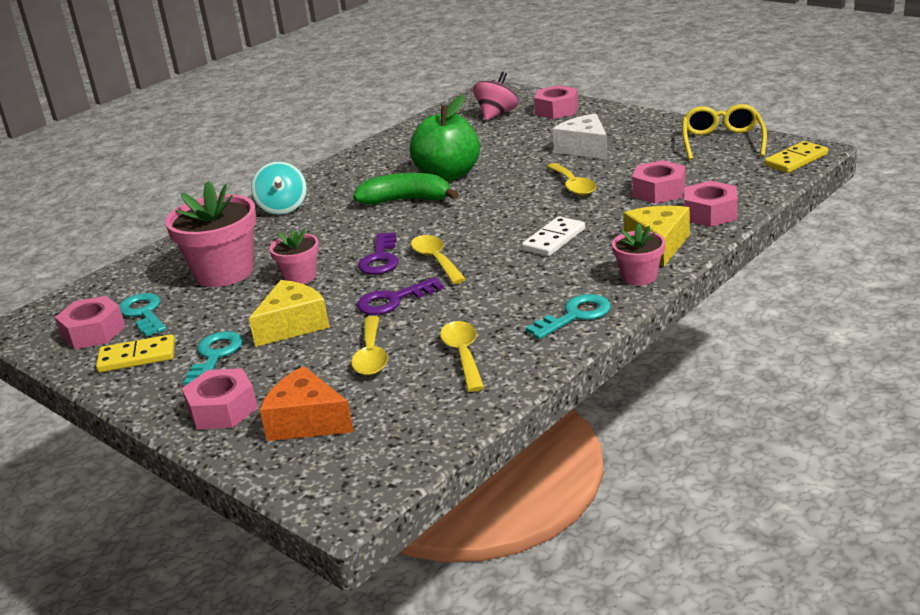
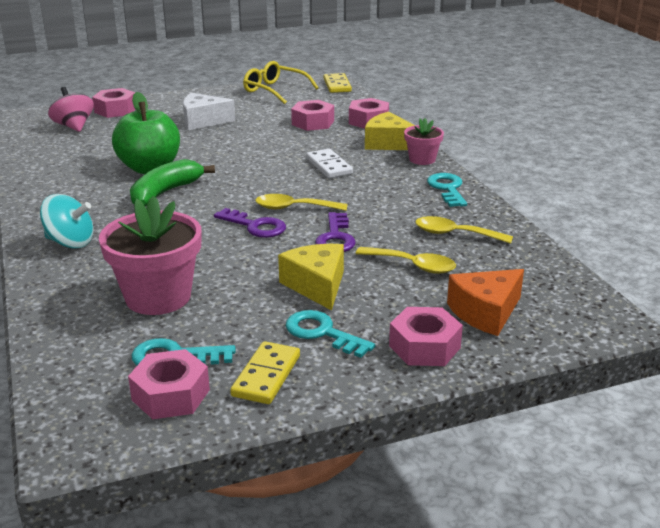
camera: 65 degrees left, 0 degrees up
pink flower pot [269,229,319,284] -> none
yellow spoon [547,163,596,196] -> none

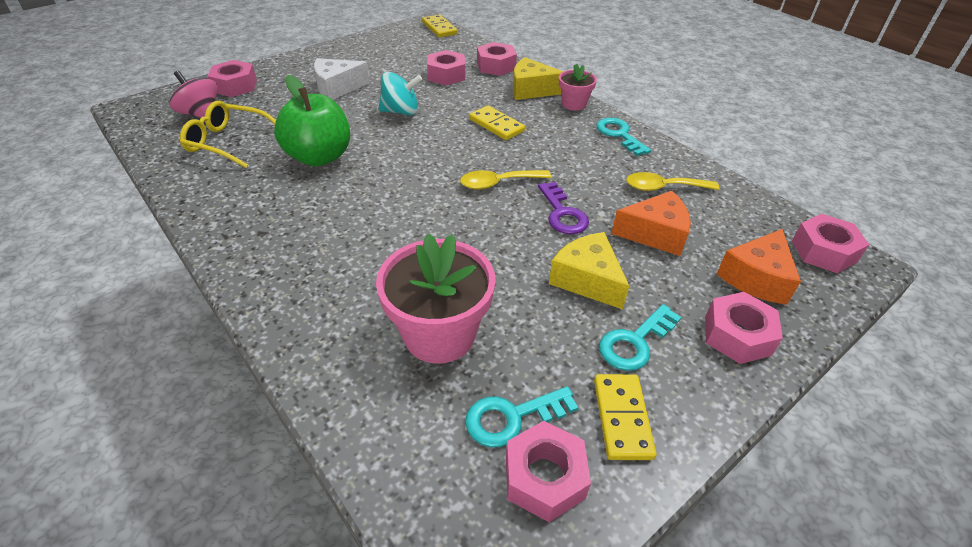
camera: 20 degrees left, 15 degrees up
turquoise spinning top [40,194,94,248] -> turquoise spinning top moved to [379,72,422,116]
green banana [130,159,215,207] -> none
purple key [214,208,286,238] -> none
yellow glasses [243,61,319,104] -> yellow glasses moved to [180,101,276,168]
turquoise key [286,310,375,358] -> turquoise key turned 60 degrees counterclockwise [599,304,681,371]
white domino [306,149,353,178] -> yellow domino [469,106,525,140]
yellow spoon [355,247,456,274] -> orange cheese [611,191,691,256]
none -> pink nut [792,214,869,273]

